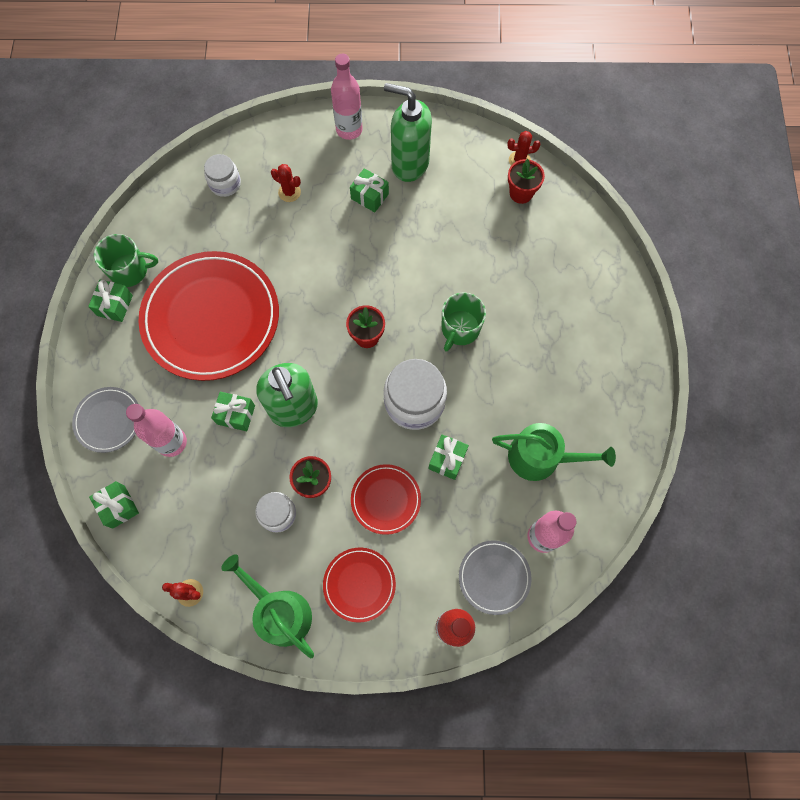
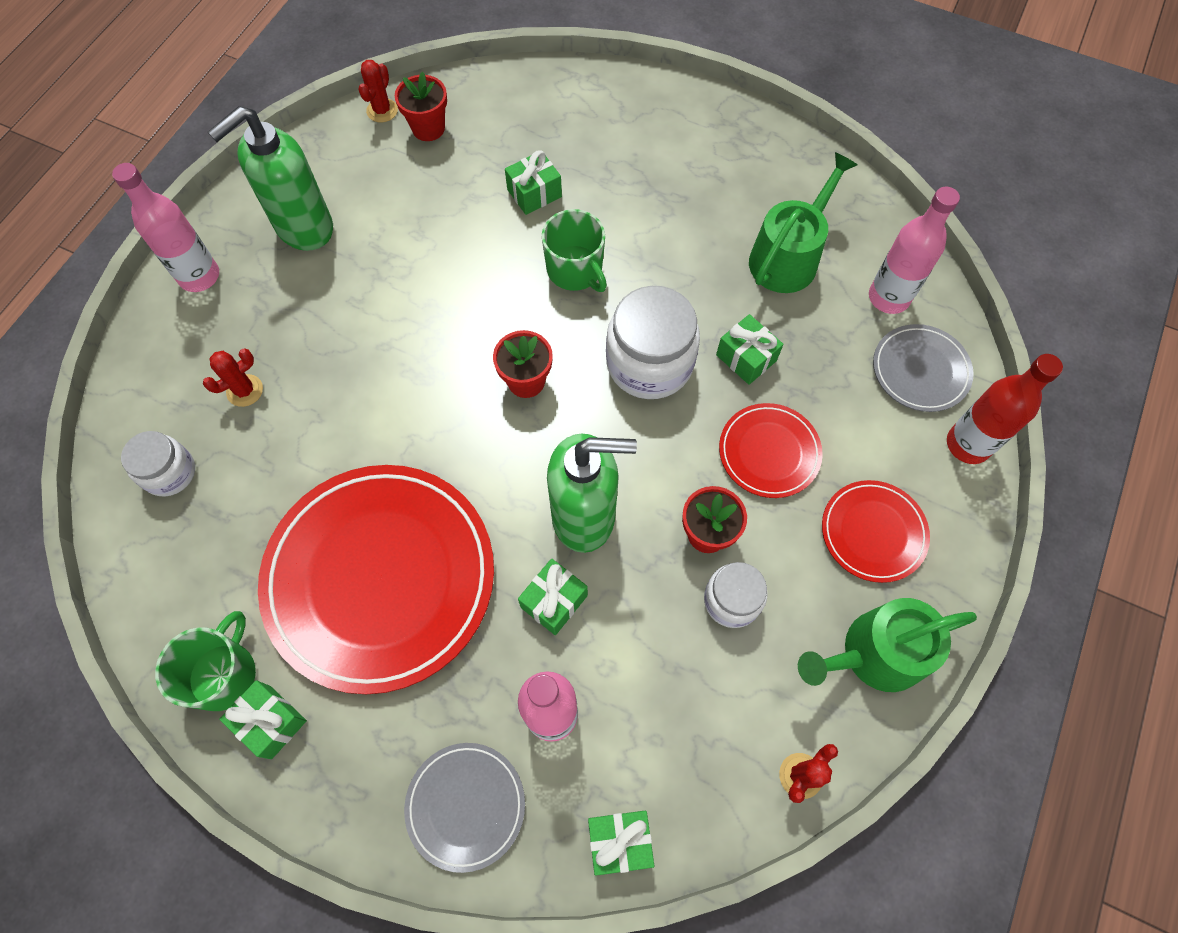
camera: 65 degrees left, 5 degrees down
green gift [350,168,389,212] -> green gift moved to [505,150,562,215]

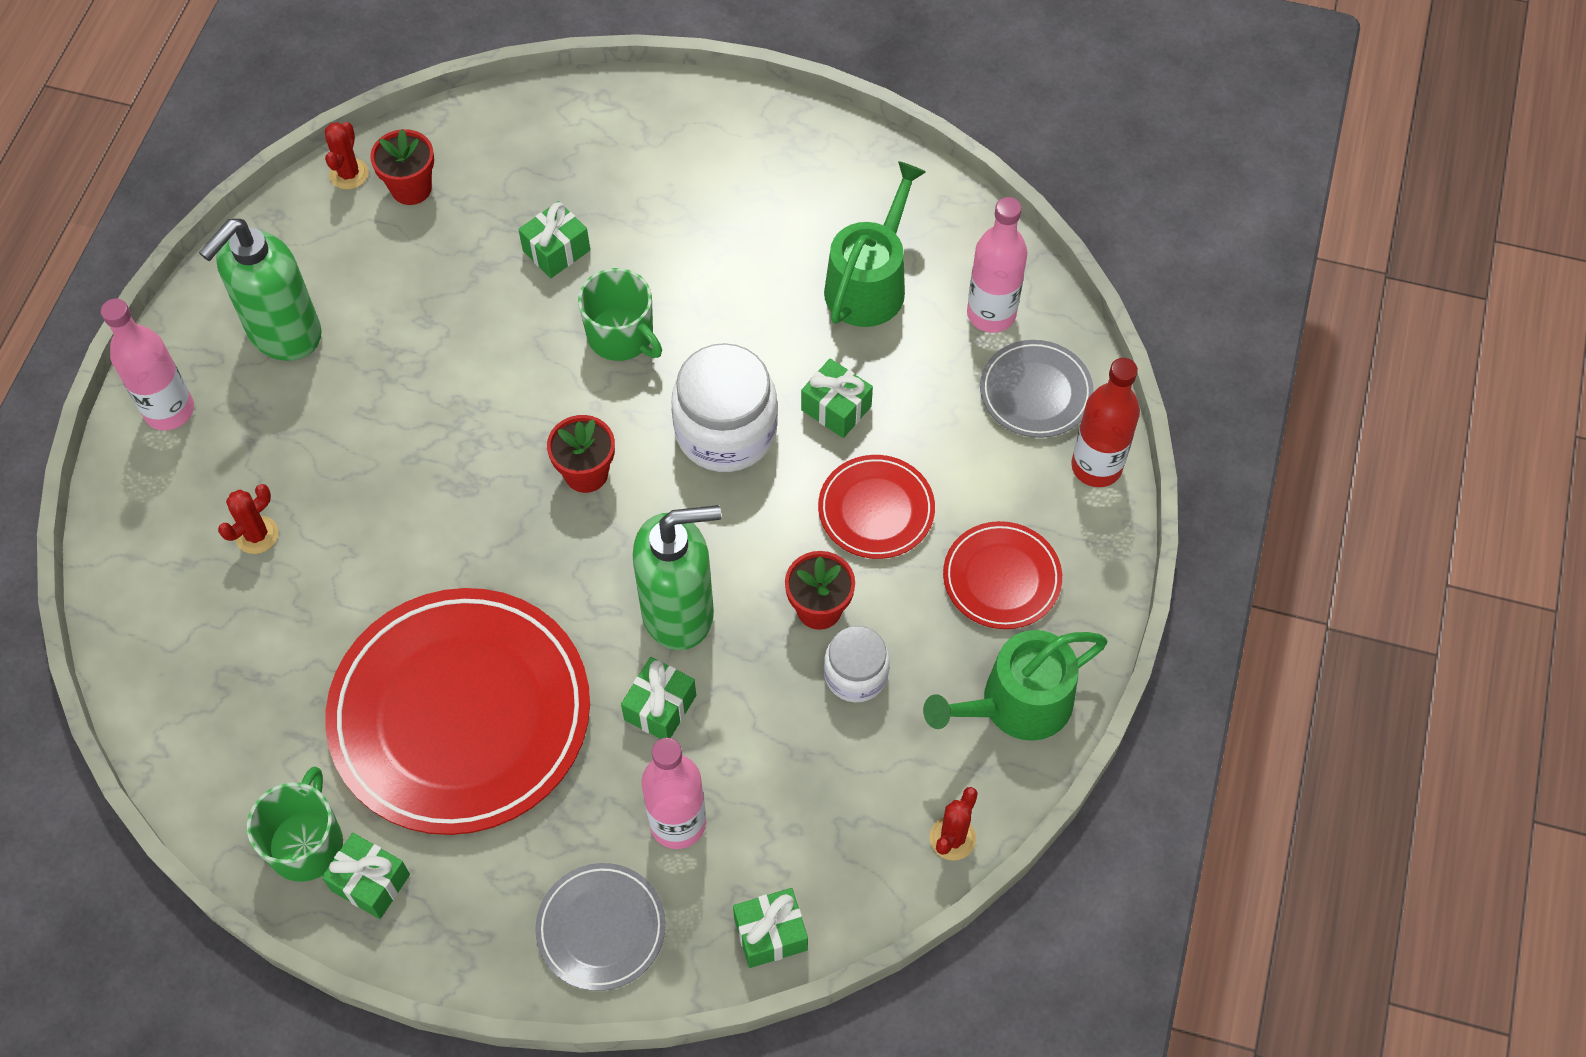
camera: 10 degrees left, 5 degrees down
white jar [121,431,195,496] -> none

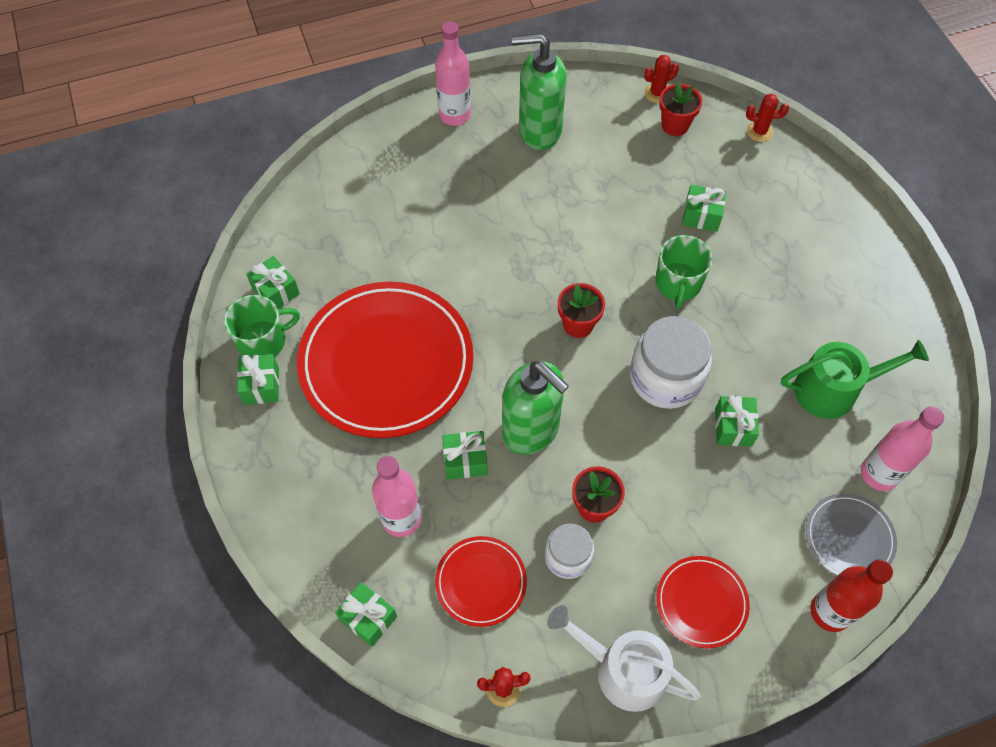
camera: 55 degrees right, 0 degrees up
red cactus [218,484,278,554] -> red cactus moved to [746,94,789,142]
grey plate [535,863,666,991] -> none
red plate [818,455,935,559] -> red plate moved to [435,536,527,627]
green watering can [923,630,1107,741] -> white watering can [547,605,701,712]
none -> green gift [246,256,300,309]

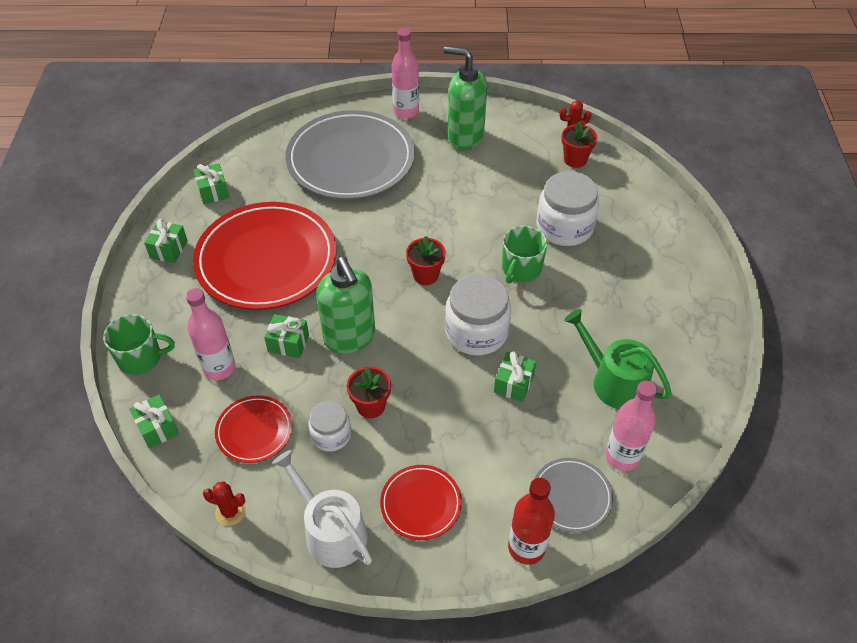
camera: 20 degrees right, 10 degrees down
green mug [224,295,300,357] -> green mug moved to [103,314,175,375]
green gift [682,185,726,232] -> white jar [537,171,599,246]
red cactus [746,94,789,142] -> none
green watering can [781,340,929,419] -> green watering can turned 150 degrees counterclockwise [564,309,672,409]
none -> grey plate [285,110,415,200]

